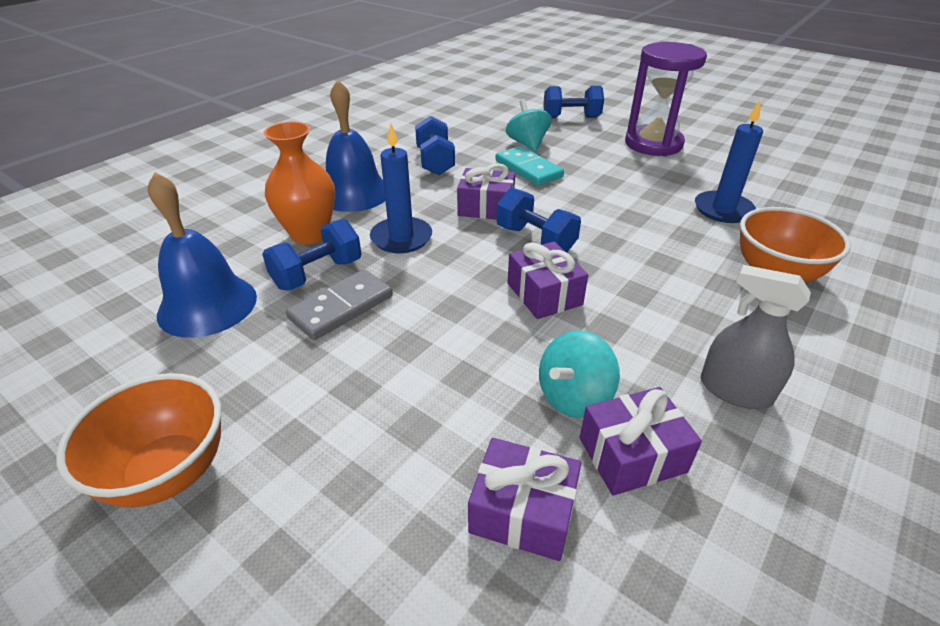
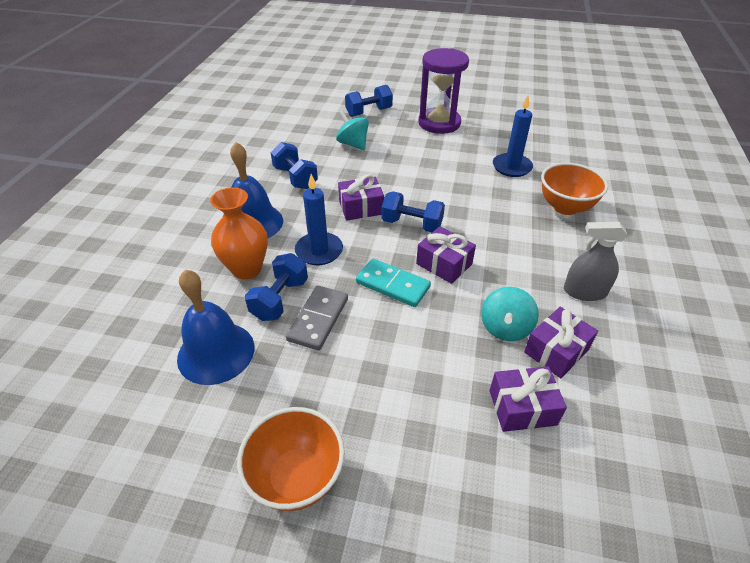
camera: 25 degrees left, 5 degrees up
turquoise domino [496,146,564,186] -> turquoise domino moved to [356,259,431,307]

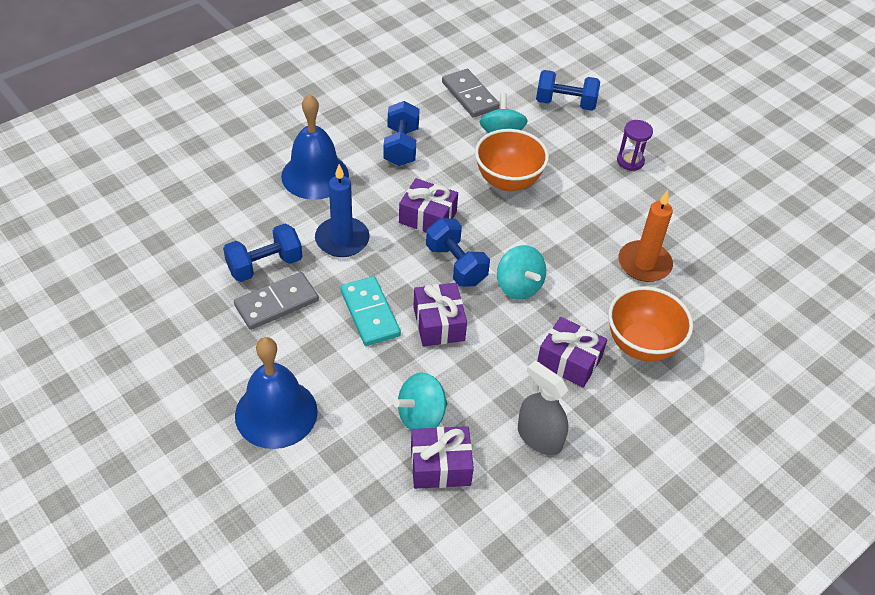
camera: 35 degrees right, 5 degrees up
blue bell [177,269,254,385] -> blue bell moved to [235,337,318,449]
orange vase [210,187,268,279] -> none
orange bowl [237,407,345,511] -> orange bowl moved to [475,129,549,192]
purple hourglass [419,48,469,134] -> purple hourglass [617,120,653,171], size x0.47
purple gift [489,366,567,432] -> purple gift moved to [537,317,607,388]
blue candle [493,96,533,177] -> orange candle [618,190,673,282]
none -> grey domino [442,69,499,118]
none -> turquoise spinning top [497,245,546,300]

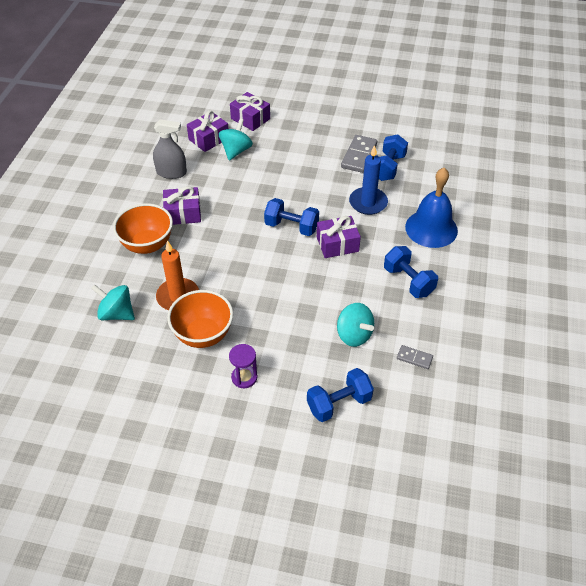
camera: 145 degrees right, 0 degrees up
blue bell [235,337,318,449] -> none
turquoise domino [340,276,401,346] -> none
purple gift [413,283,467,346] -> purple gift moved to [230,92,270,131]
grey domino [442,69,499,118] -> grey domino [397,345,433,369], size x0.54
orange bowl [475,129,549,192] -> orange bowl moved to [167,290,233,348]
turquoise spinning top [497,245,546,300] -> turquoise spinning top moved to [91,285,135,320]

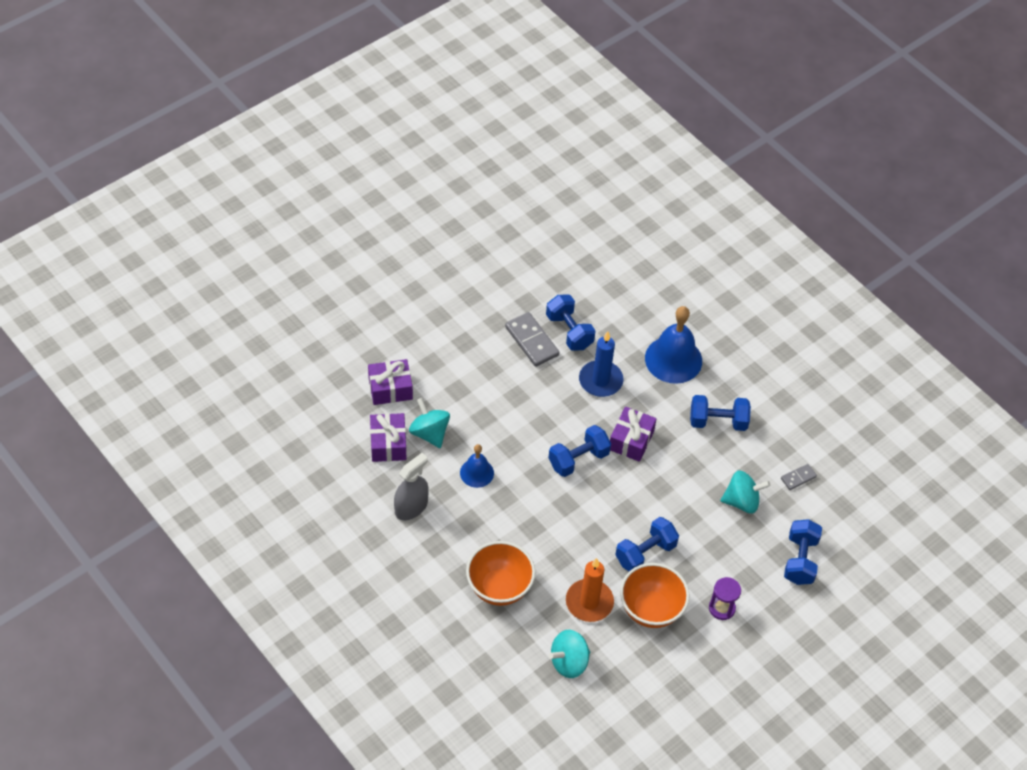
camera: 55 degrees left, 5 degrees up
purple gift [163,186,201,225] -> none
none -> blue bell [460,444,494,488]
none -> blue dumbbell [615,517,679,571]

